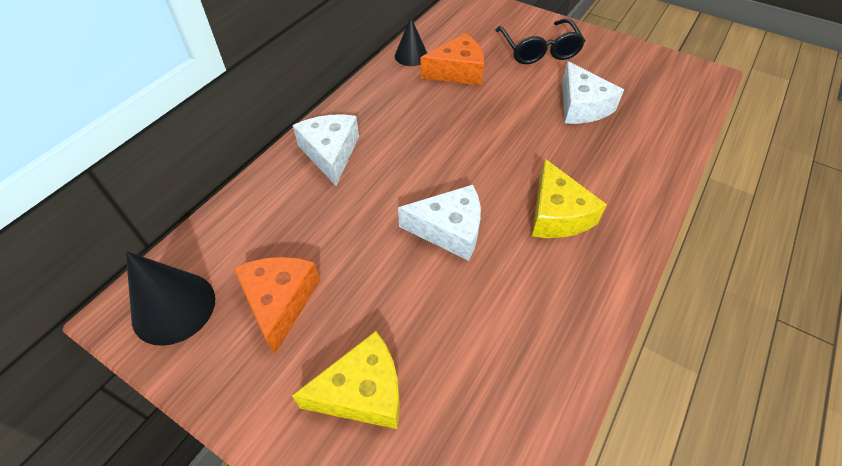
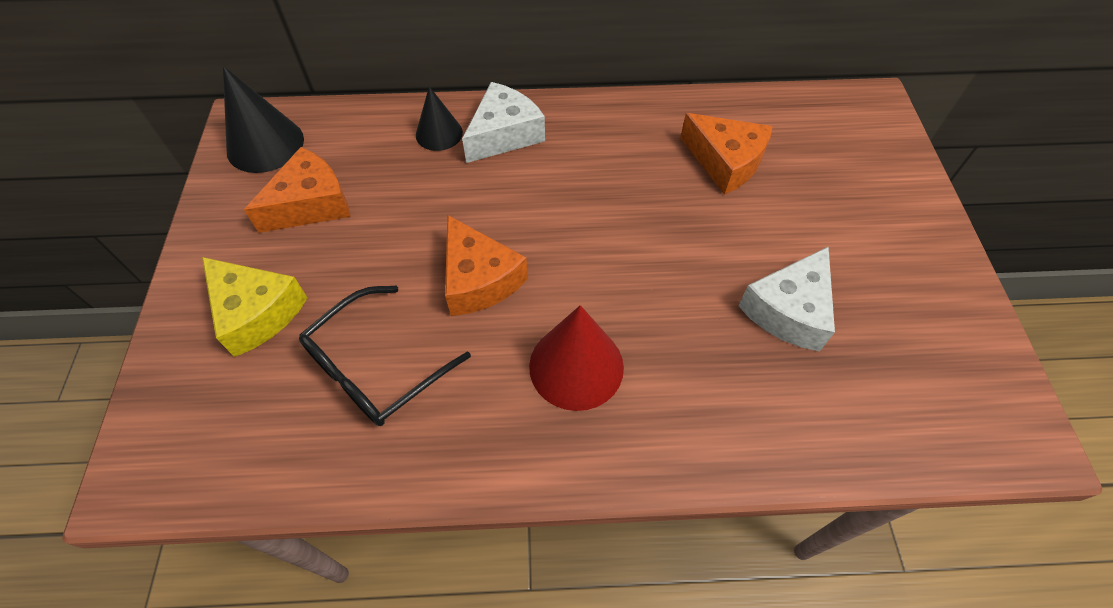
camera: 55 degrees right, 5 degrees up
black cone [395,17,427,66] -> black cone moved to [416,86,463,151]
white cheese [398,185,481,261] -> orange cheese [445,215,528,316]
black glasses [496,18,585,64] -> black glasses moved to [299,286,471,426]
yellow cheese [532,159,607,238] -> red cone [529,305,624,411]

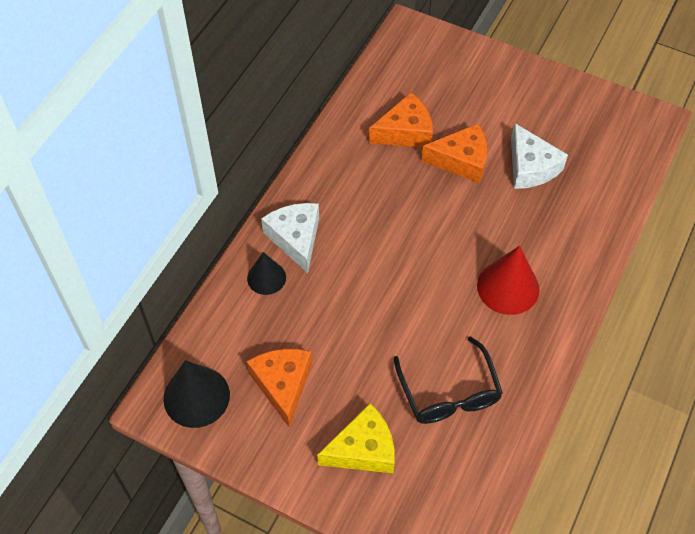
camera: 60 degrees left, 0 degrees up
orange cheese [445,215,528,316] -> orange cheese moved to [421,124,487,184]

